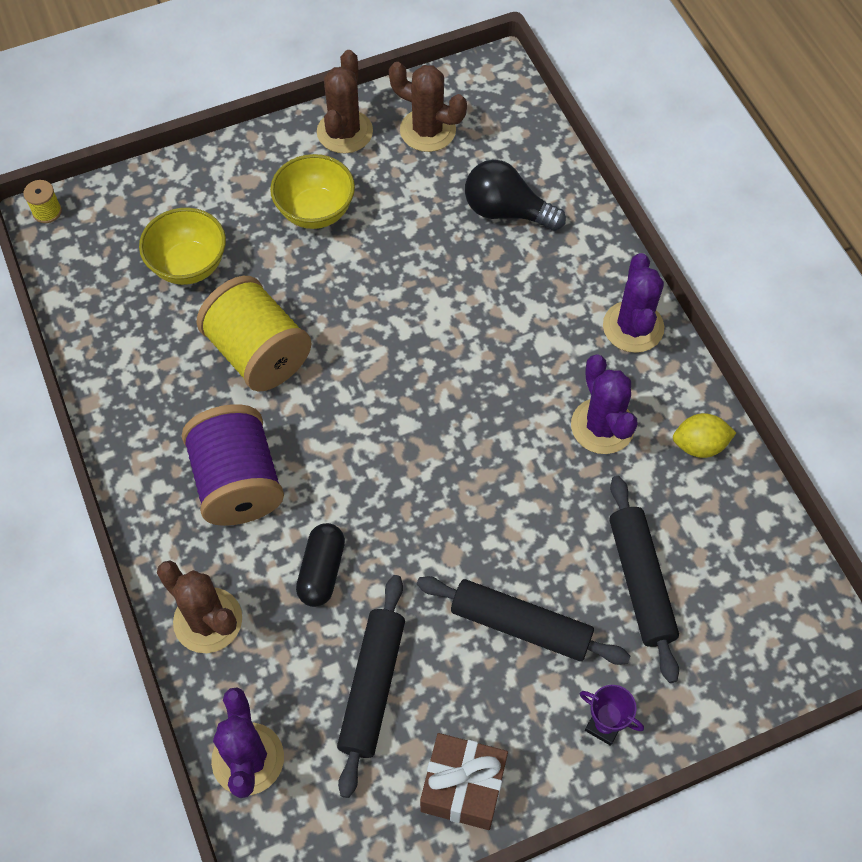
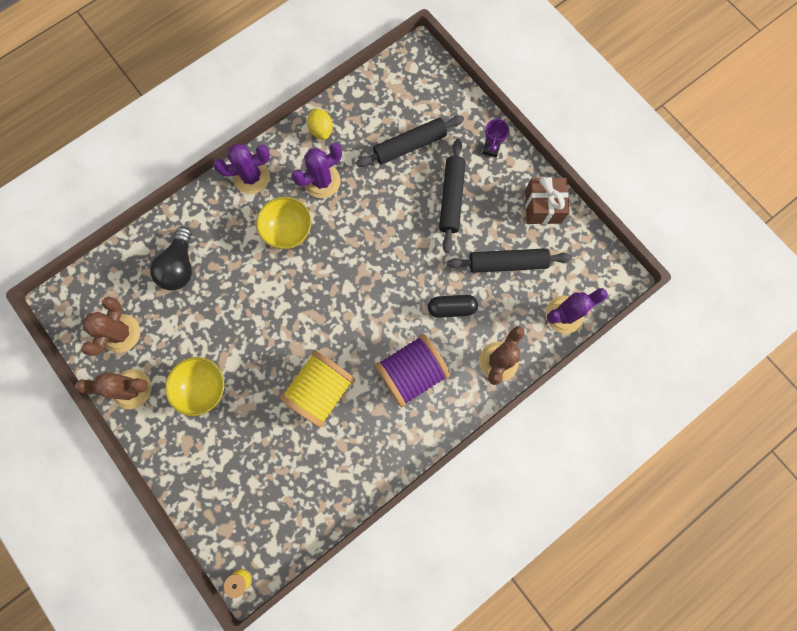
camera: 105 degrees left, 15 degrees up
yellow bowl [139,207,226,285] -> yellow bowl moved to [256,197,312,249]

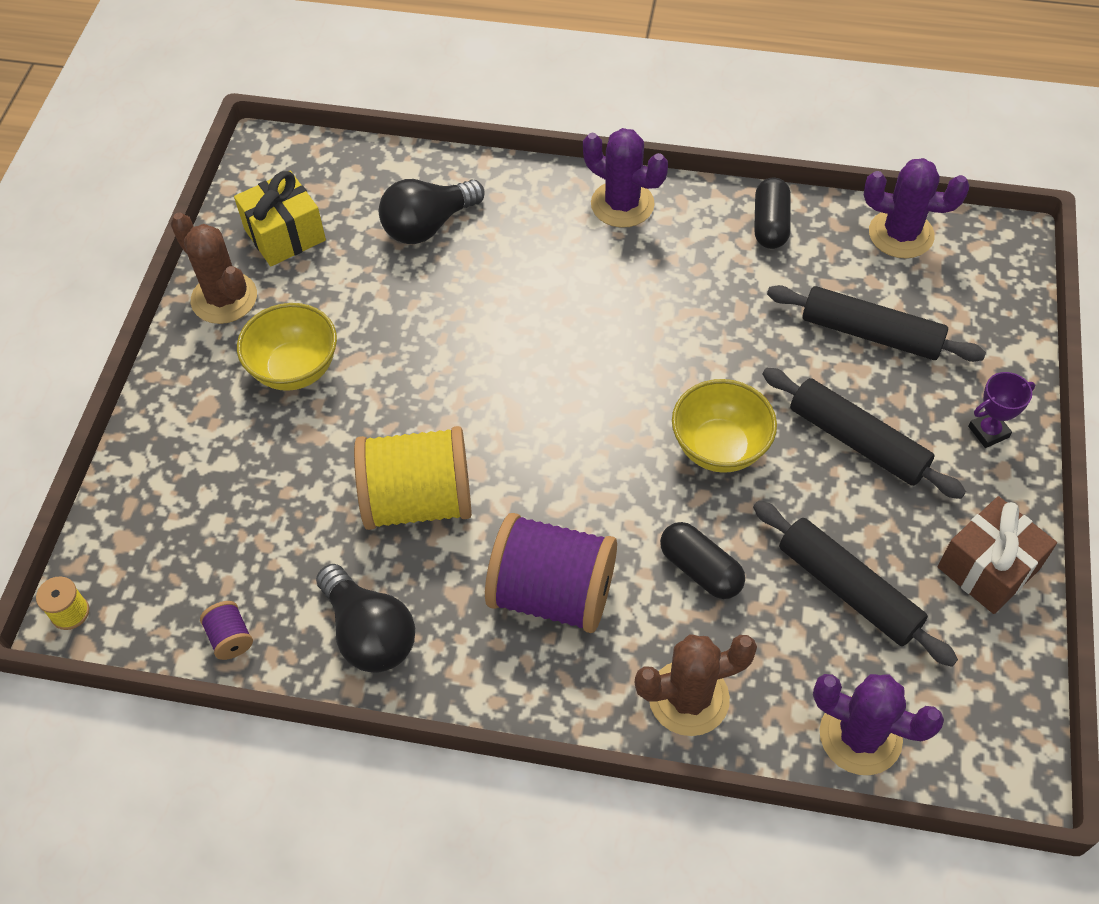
camera: 50 degrees right, 20 degrees down
brown cactus [81,297,140,356] -> yellow gift [234,171,326,266]
yellow bowl [256,197,312,249] -> yellow bowl moved to [672,379,777,473]
purple cactus [291,143,342,198] -> purple cactus moved to [864,158,969,259]
yellow lemon [307,108,333,140] -> black capsule [754,178,791,249]
black rolling pin [439,139,466,253] -> black rolling pin turned 75 degrees clockwise [762,368,966,499]
none -> purple spool [200,601,253,660]
none -> black light bulb [316,564,415,672]

